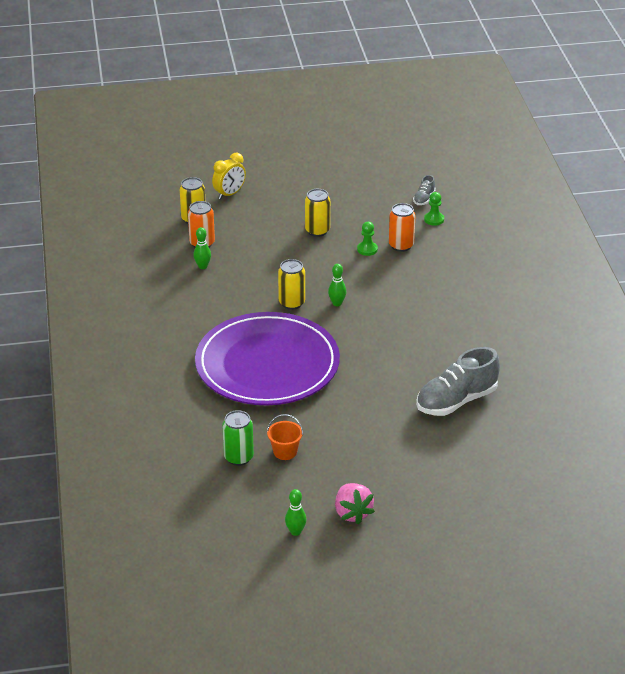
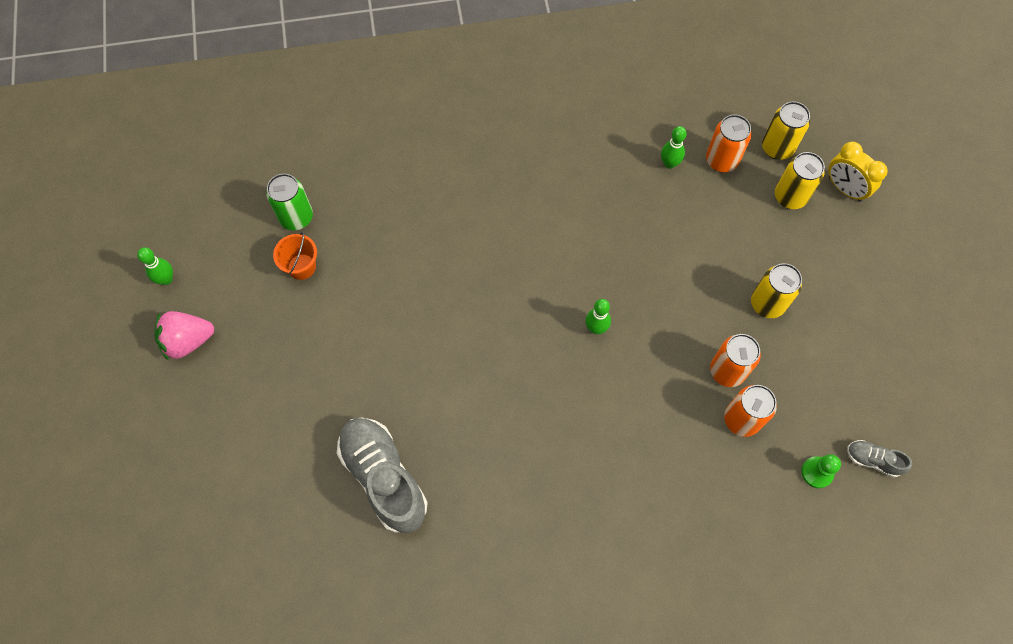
camera: 90 degrees right, 30 degrees up
purple plate [195,312,340,405] -> none
yellow can [278,259,305,310] -> yellow can moved to [775,152,825,209]
green pawn [357,222,378,256] -> orange can [710,334,761,387]

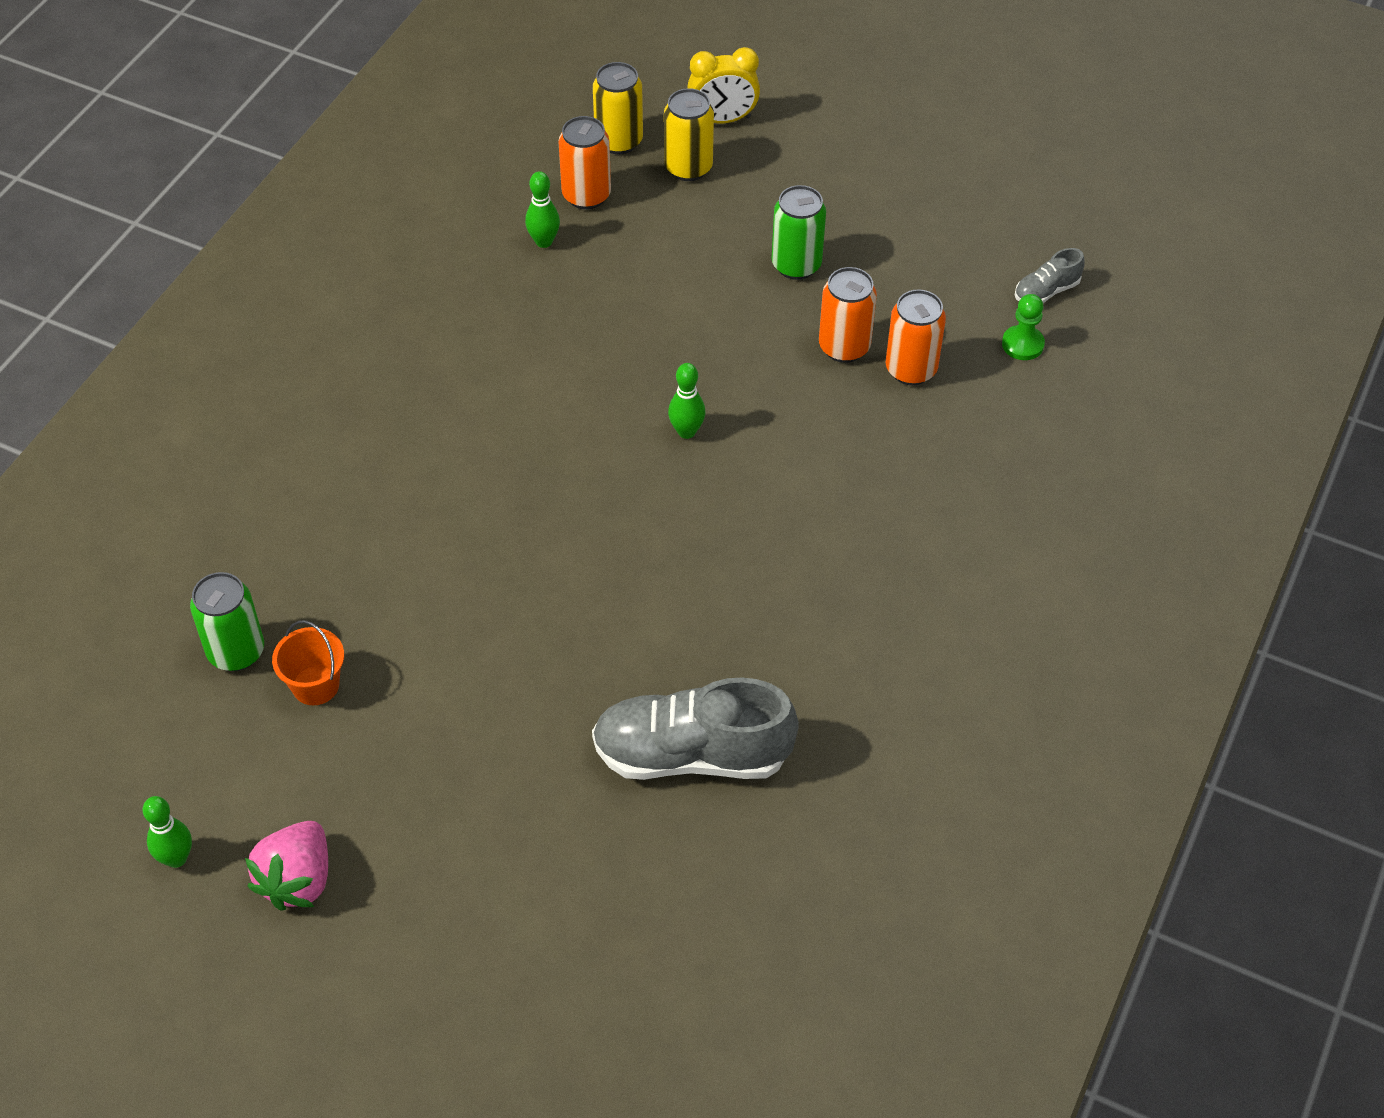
camera: 55 degrees left, 15 degrees down
yellow can [751,263,802,318] -> green can [771,185,826,280]

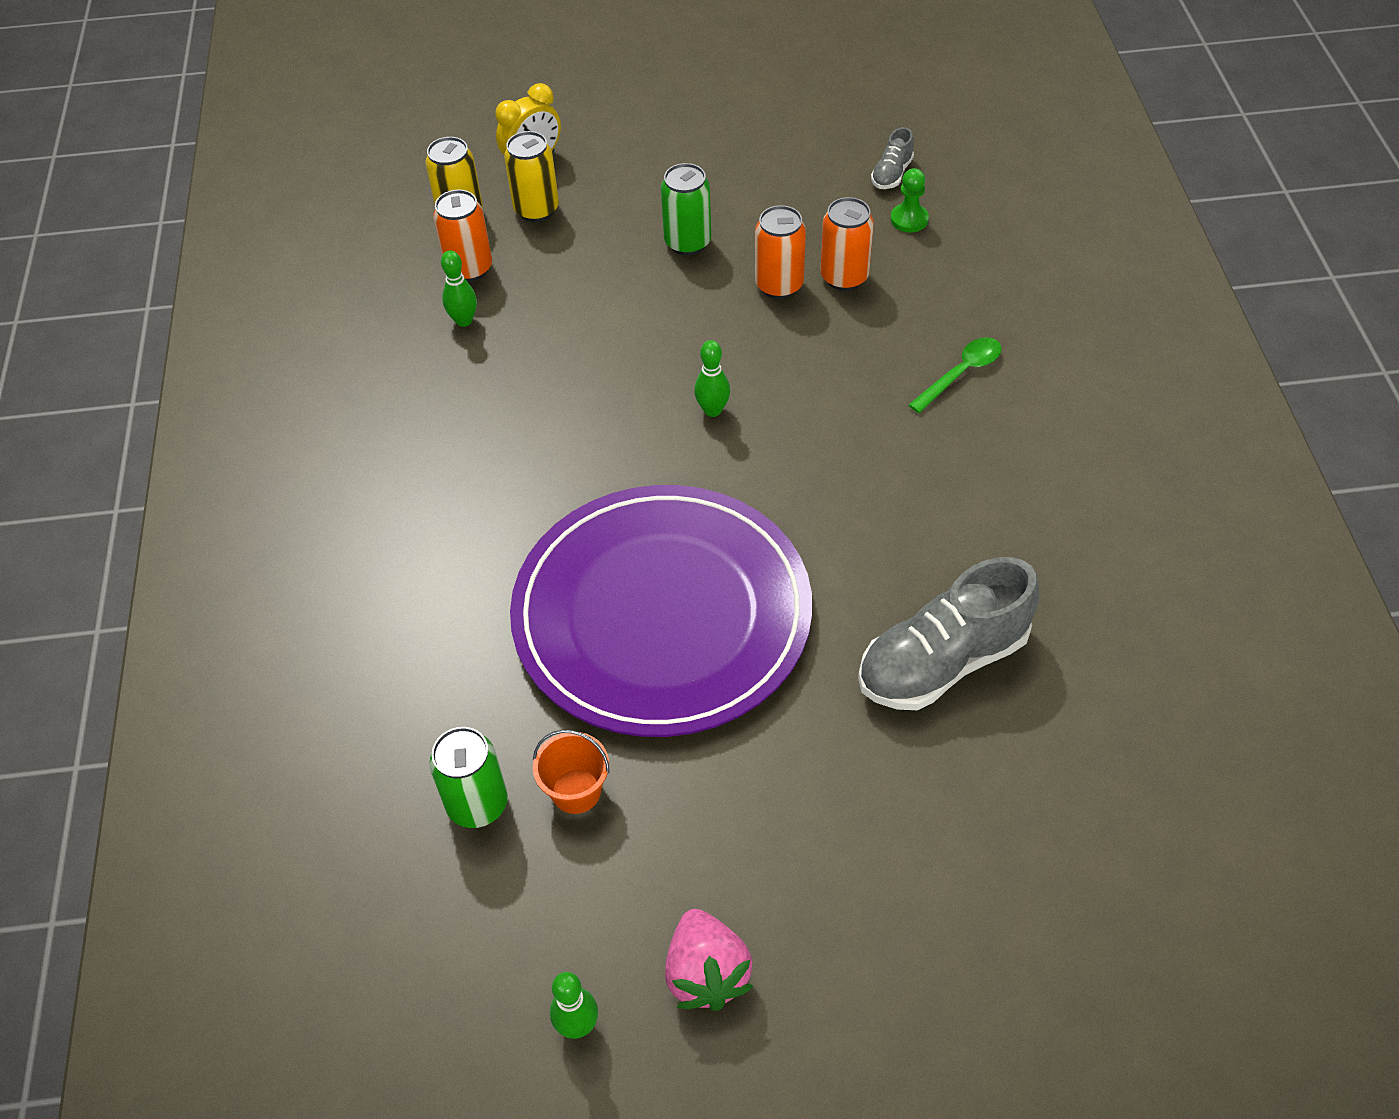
camera: 30 degrees left, 0 degrees up
none -> purple plate [510,485,812,737]
none -> green spoon [909,337,1002,413]

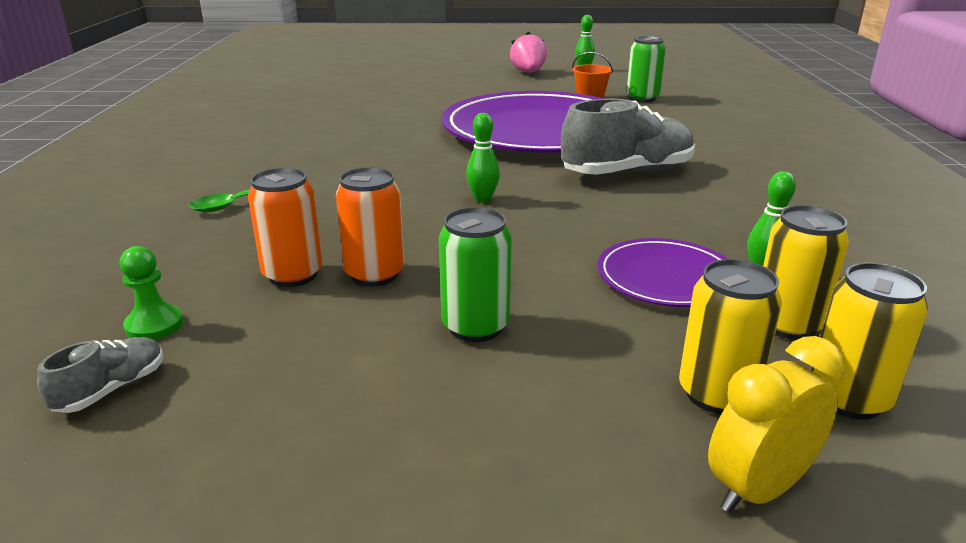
camera: 175 degrees left, 25 degrees down
orange can [433,190,492,282] -> yellow can [763,205,849,340]
grey shoe [858,557,1039,710] -> grey shoe moved to [561,99,695,175]
none -> purple plate [597,238,727,307]

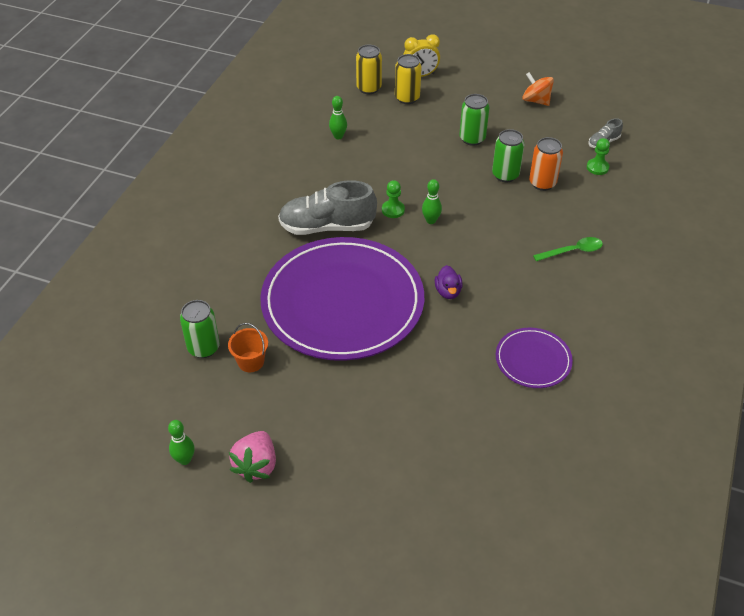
camera: 160 degrees left, 20 degrees up
orange can [336,167,404,286] -> green can [492,129,524,182]
purple plate [597,238,727,307] -> purple plate moved to [496,328,573,388]
yellow can [763,205,849,340] -> none
none -> green pawn [382,180,405,218]
none -> purple duck [435,265,463,299]
none -> orange spinning top [522,72,554,106]

